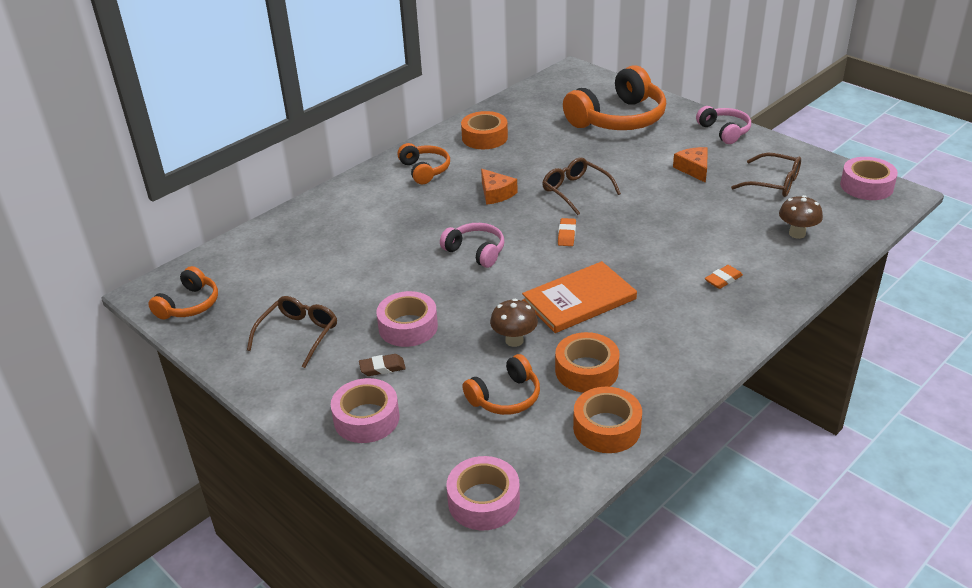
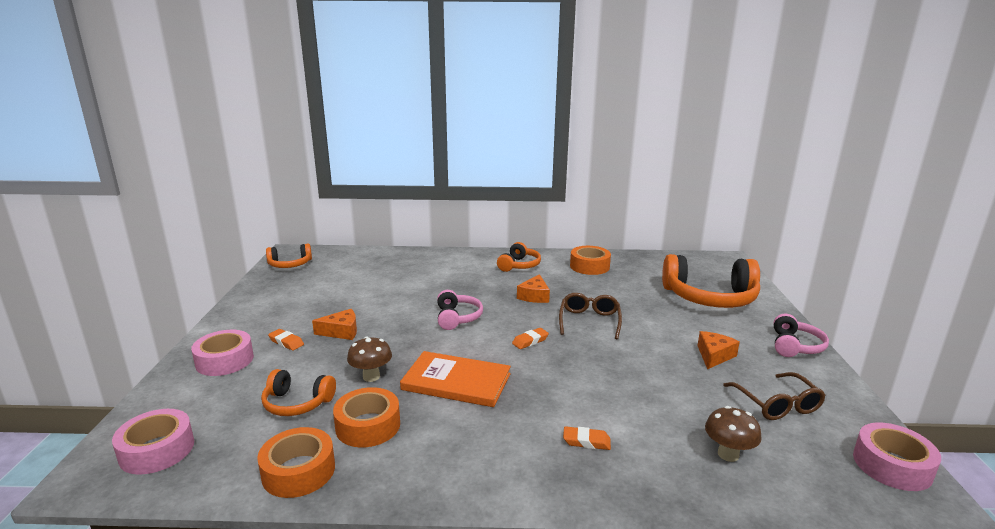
camera: 45 degrees right, 15 degrees down
brown glasses [247,296,337,368] -> none
brown eraser [359,354,406,376] -> orange eraser [268,329,304,351]
pink tape [376,291,438,347] -> orange cheese [312,309,357,340]

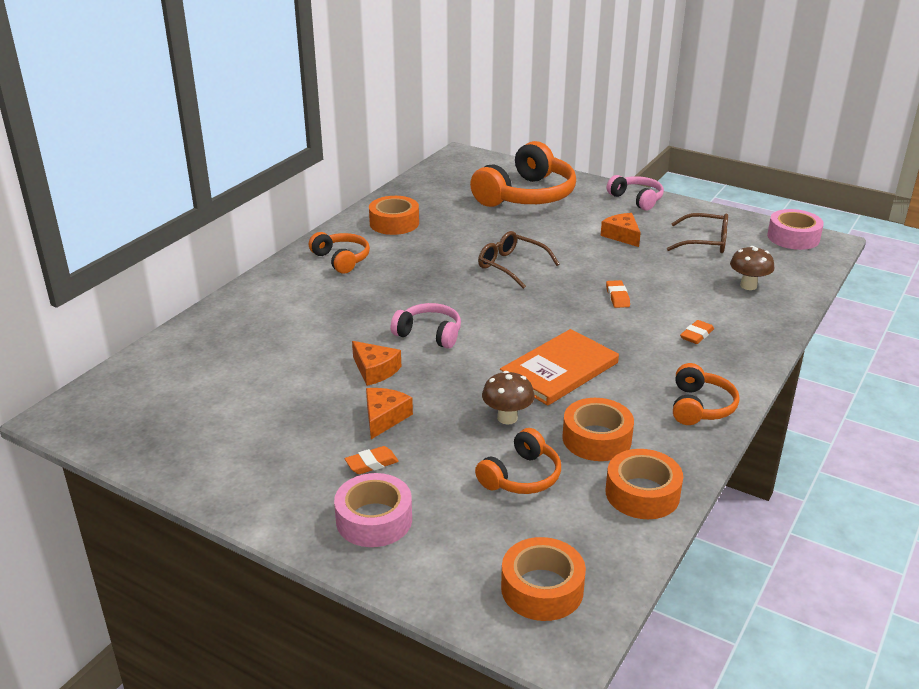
camera: 60 degrees left, 10 degrees up
pink tape [112,409,194,474] -> orange tape [501,537,586,621]
orange headphones [266,243,312,268] -> orange headphones moved to [673,363,740,425]
orange eraser [512,328,549,349] -> orange eraser moved to [606,280,630,308]
orange cheese [517,274,550,303] -> orange cheese moved to [352,341,401,386]

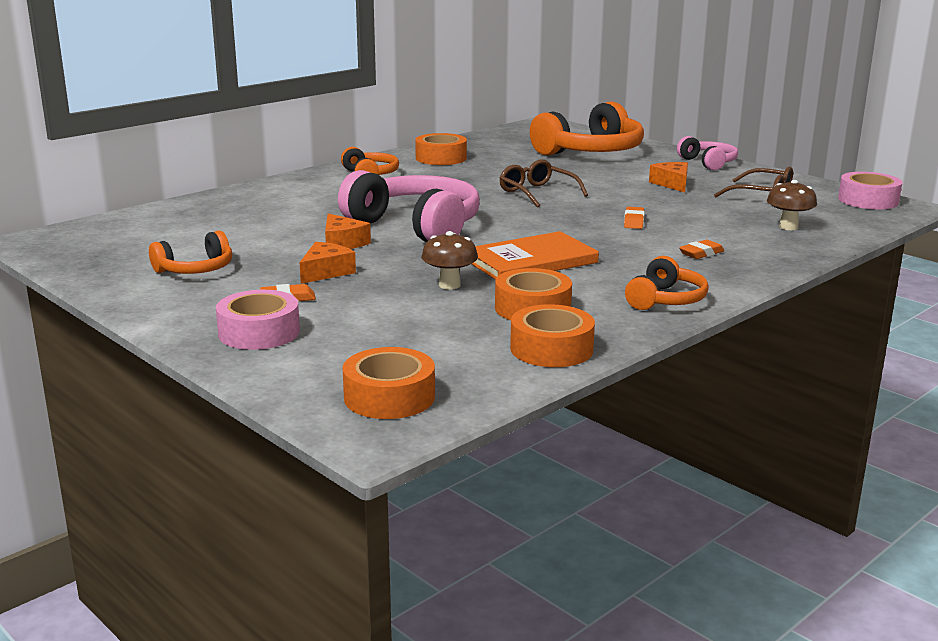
camera: 15 degrees right, 10 degrees down
pink headphones [391,303,461,349] -> pink headphones [338,170,480,242], size x1.89
orange headphones [475,428,561,494] -> orange headphones moved to [149,231,232,274]

